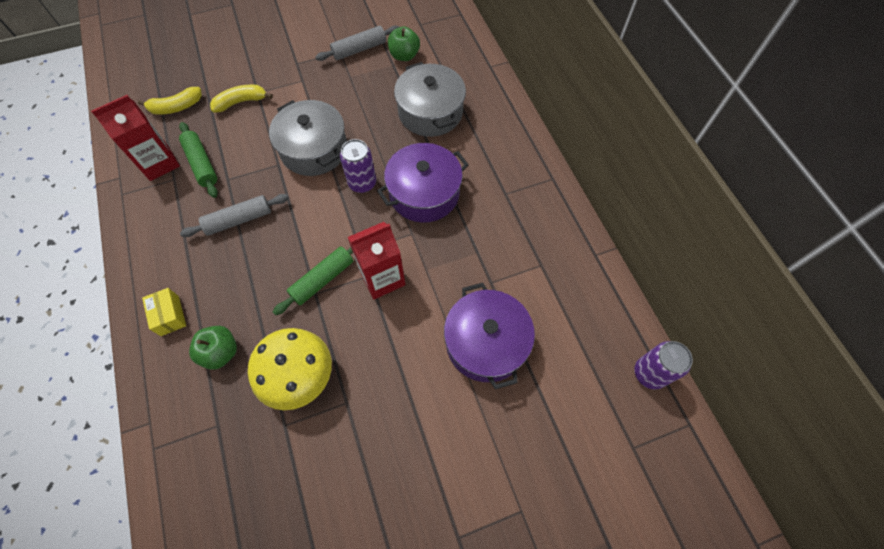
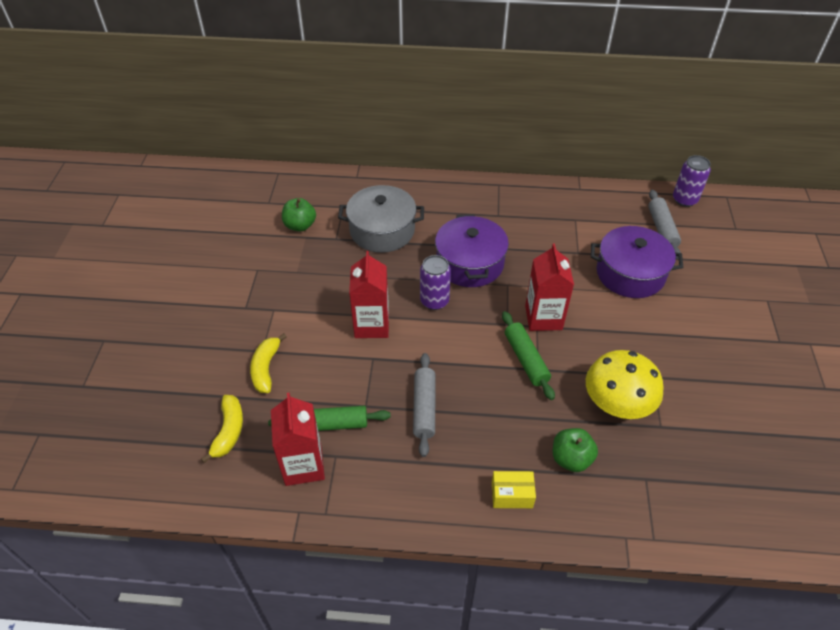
camera: 65 degrees left, 15 degrees down
grey pot [269,100,347,176] -> red carton [349,251,389,338]
grey rolling pin [315,25,399,61] -> grey rolling pin moved to [648,190,681,259]

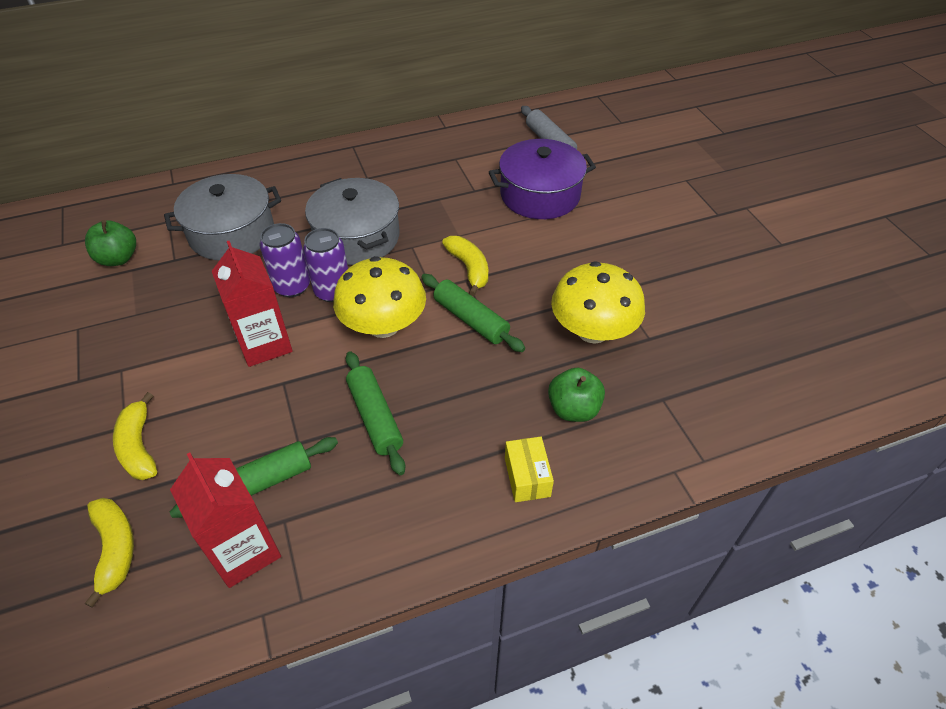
camera: 25 degrees left, 0 degrees up
grey rolling pin [413,353,435,457] -> green rolling pin [346,351,405,475]
purple pot [435,214,509,287] -> grey pot [305,178,400,265]
yellow box [492,471,536,508] -> yellow box turned 75 degrees counterclockwise [505,437,554,502]
red carton [525,243,574,331] -> yellow banana [442,236,488,296]
purple can [673,155,711,207] -> purple can moved to [260,223,310,297]
none -> yellow mushroom [333,256,426,338]

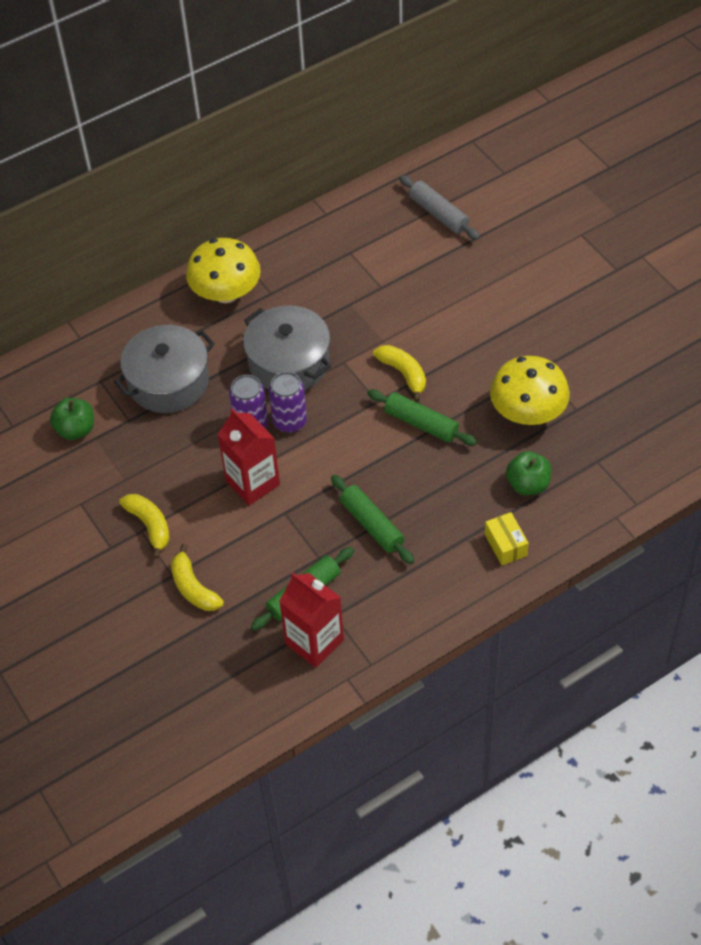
camera: 10 degrees left, 5 degrees up
yellow banana [85,498,134,608] -> yellow banana moved to [119,494,170,559]
yellow mushroom [333,256,426,338] -> yellow mushroom moved to [186,238,261,303]
purple pot [489,139,596,219] -> none

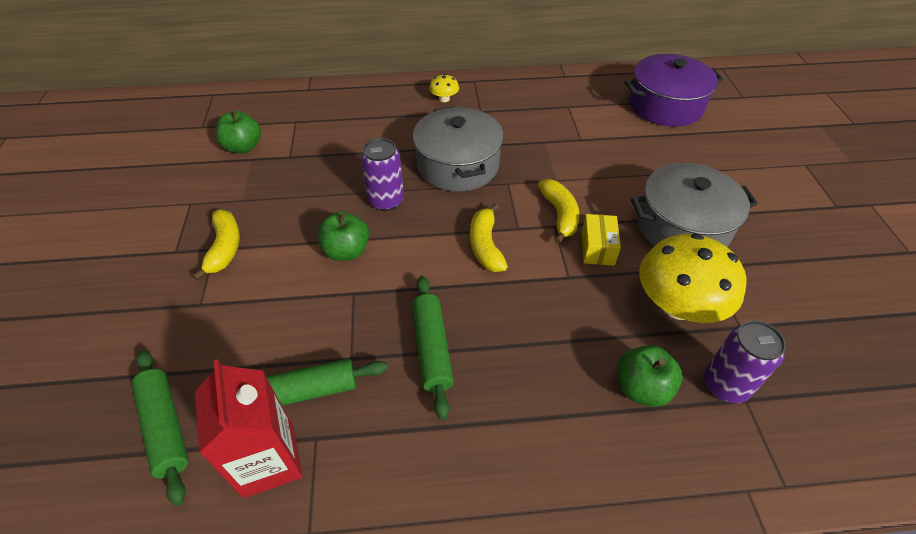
camera: 25 degrees right, 5 degrees down
grey pot [114,325,215,413] -> grey pot moved to [631,163,758,247]
yellow banana [171,544,224,611] -> yellow banana moved to [470,203,508,272]
yellow mushroom [186,238,261,303] -> yellow mushroom [429,74,459,102], size x0.44
red carton [217,408,280,505] -> green apple [317,212,369,261]
purple can [269,372,307,433] -> purple can moved to [704,320,786,403]
green rolling pin [367,389,477,446] -> green rolling pin moved to [131,350,189,506]
grey rolling pin [399,175,480,240] -> purple pot [625,54,723,127]
yellow box [485,512,529,565] -> yellow box moved to [582,214,621,266]

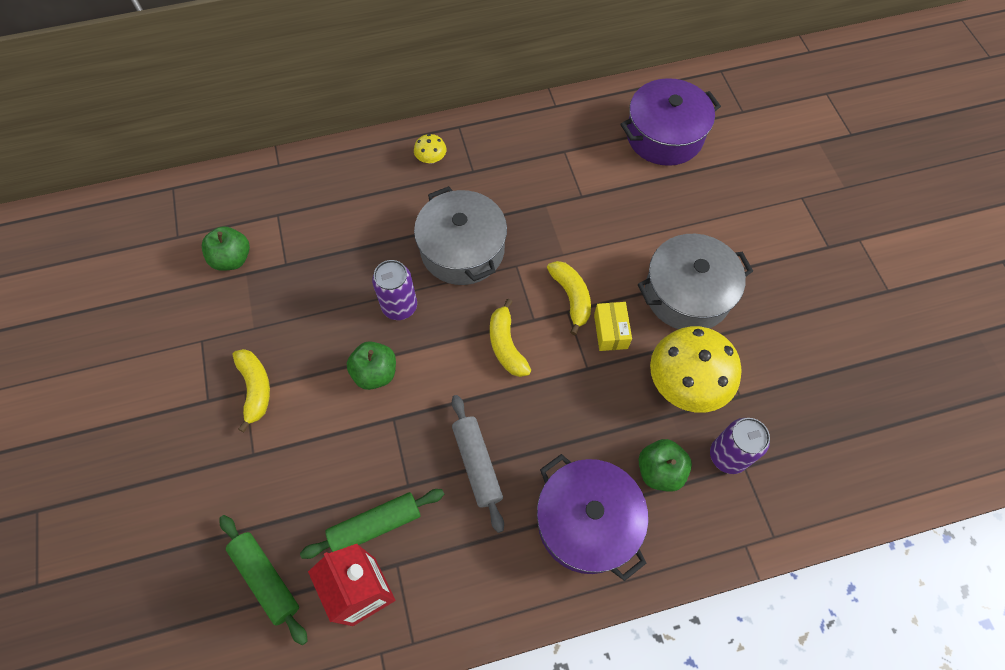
camera: 10 degrees left, 15 degrees up
green rolling pin [412,276,454,420] -> grey rolling pin [452,395,504,533]
none -> purple pot [537,454,648,581]

